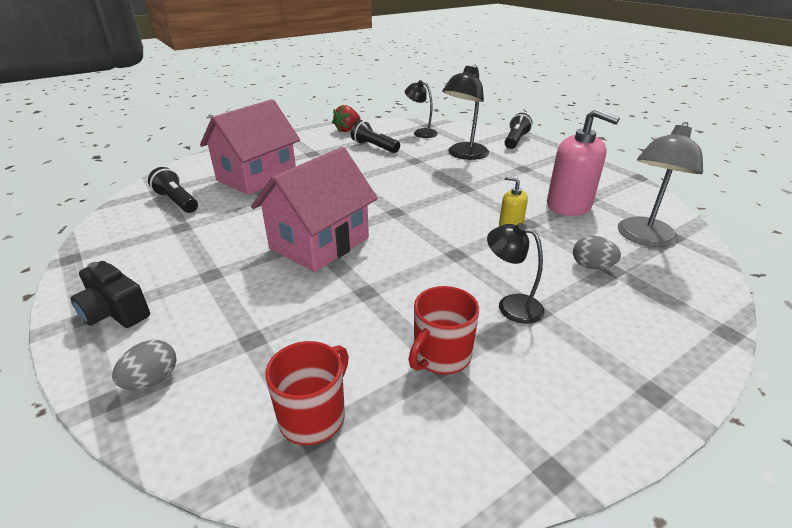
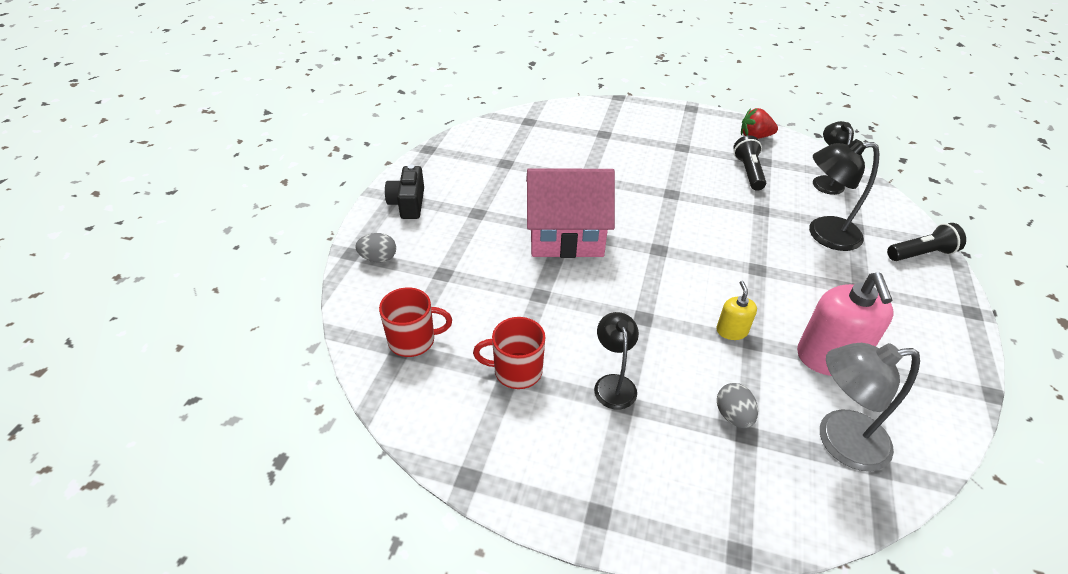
camera: 50 degrees right, 10 degrees up
black flashlight [148,167,198,213] -> none
pink house [200,99,300,195] -> none

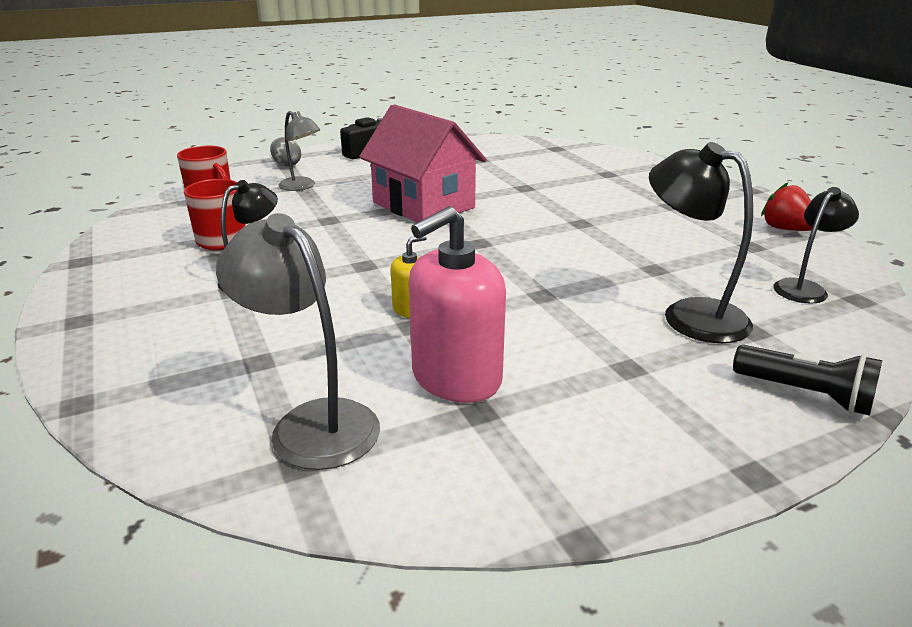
camera: 50 degrees right, 15 degrees down
grey egg [717,383,758,428] -> none
black flashlight [733,135,766,191] -> none
none -> grey lamp [278,111,320,191]

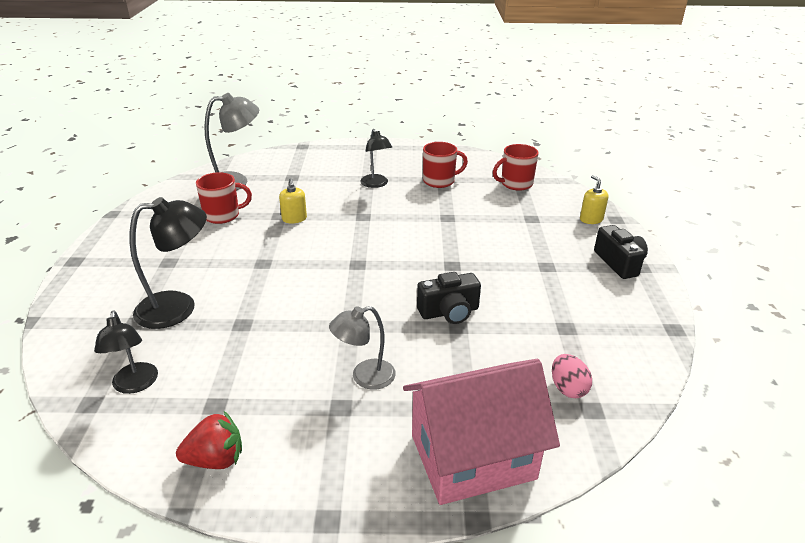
camera: 115 degrees right, 5 degrees up
grey egg [270,137,301,167] -> yellow soap dispenser [580,175,608,224]
grey lamp [278,111,320,191] -> grey lamp moved to [329,306,396,390]
pink house [359,104,487,223] -> pink house moved to [403,359,560,505]
pink soap dispenser [409,206,506,403] -> red mug [196,172,252,224]
black flashlight [733,345,882,416] -> none
none -> black camera [417,272,481,324]
none -> pink egg [552,354,592,398]

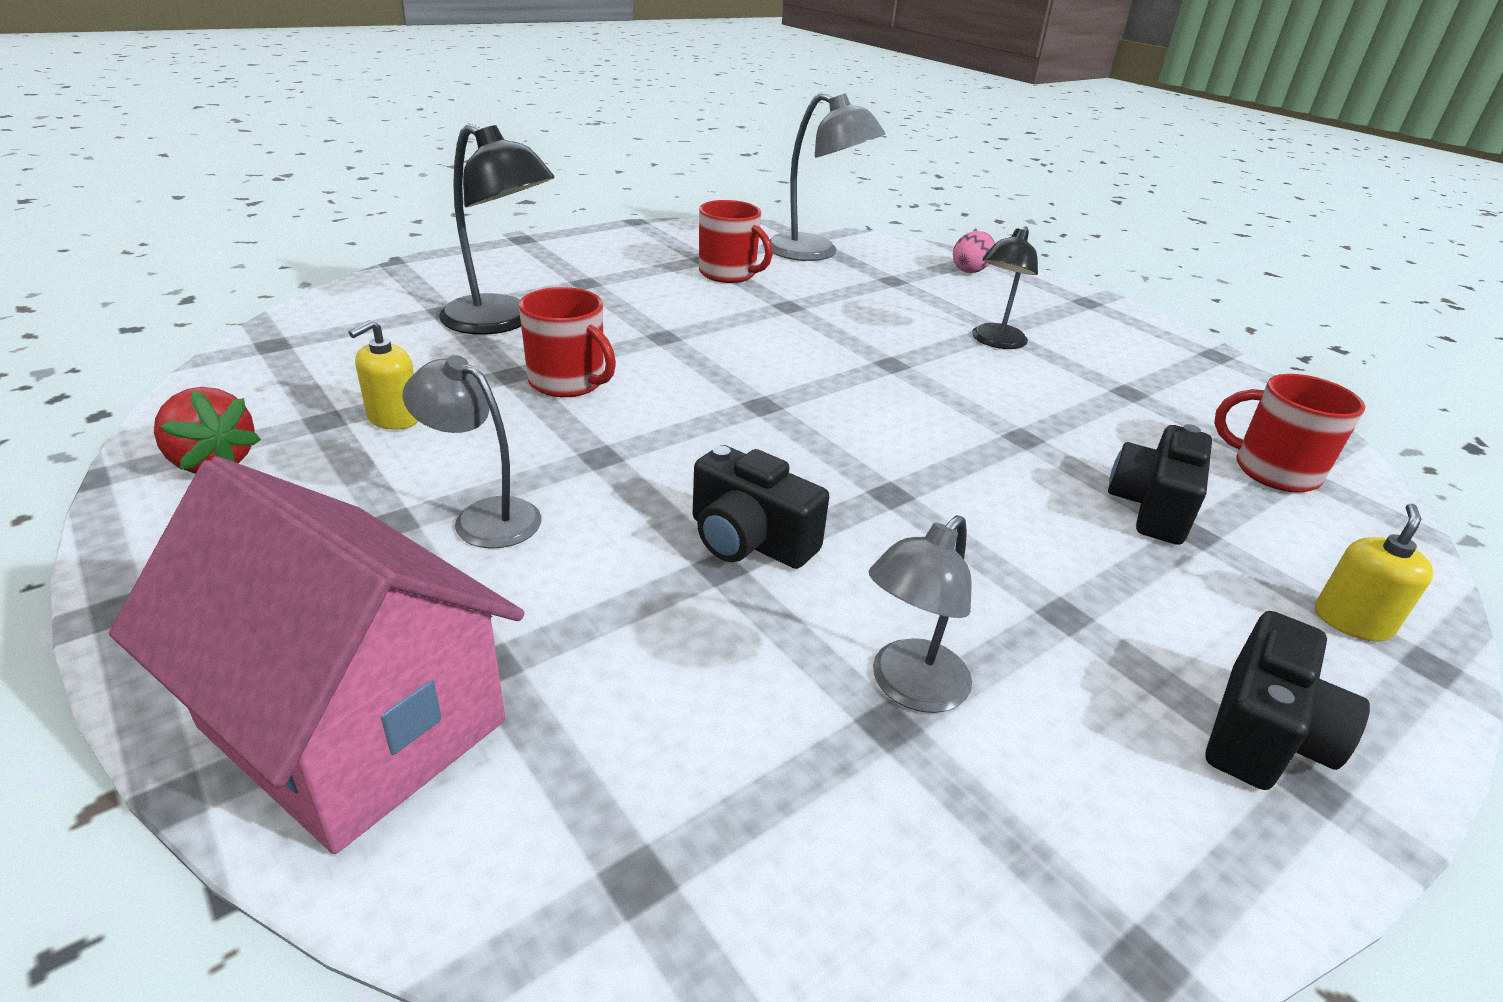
camera: 50 degrees right, 0 degrees up
black lamp [94,311,158,394] -> none
yellow soap dispenser [279,178,307,223] -> yellow soap dispenser moved to [349,320,419,430]
red mug [423,142,468,188] -> red mug moved to [519,287,616,397]
pink egg [552,354,592,398] -> pink egg moved to [953,231,995,273]
none -> grey lamp [869,515,972,713]
none -> black camera [1108,424,1212,545]

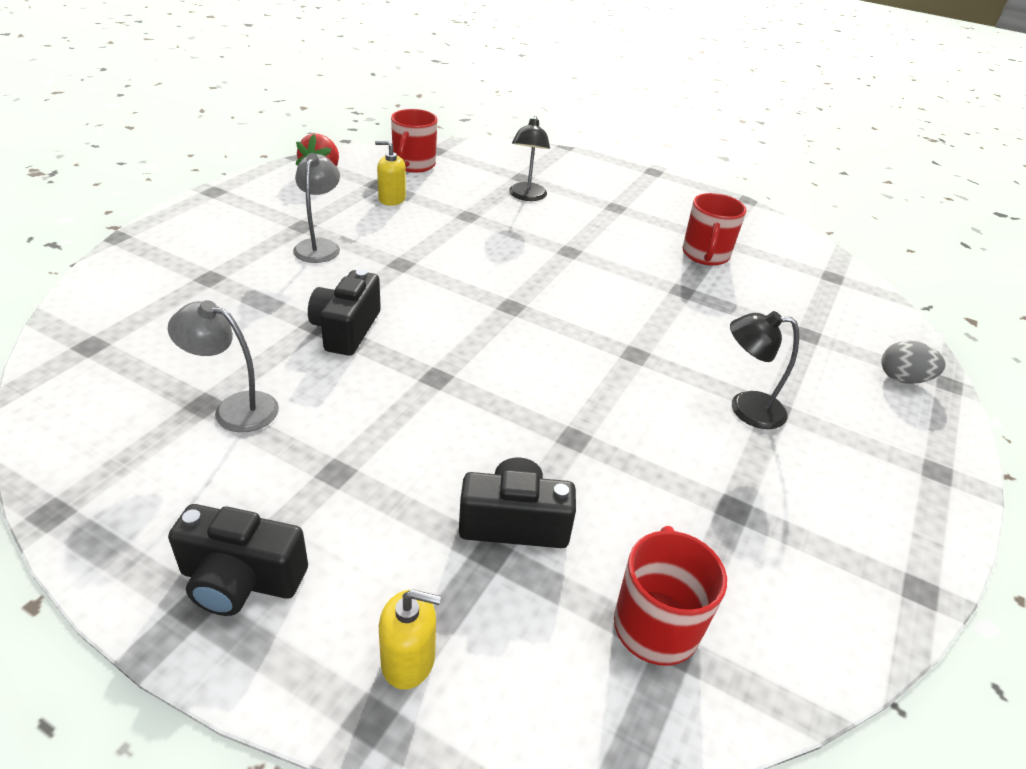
camera: 65 degrees right, 5 degrees up
pink house [109,456,524,854] -> none
black lamp [439,124,555,335] -> black lamp [509,116,550,201], size x0.65
red mug [519,287,616,397] -> red mug moved to [391,109,437,173]
grey lamp [770,92,885,261] -> none
pink egg [953,231,995,273] -> grey egg [881,341,946,384]

